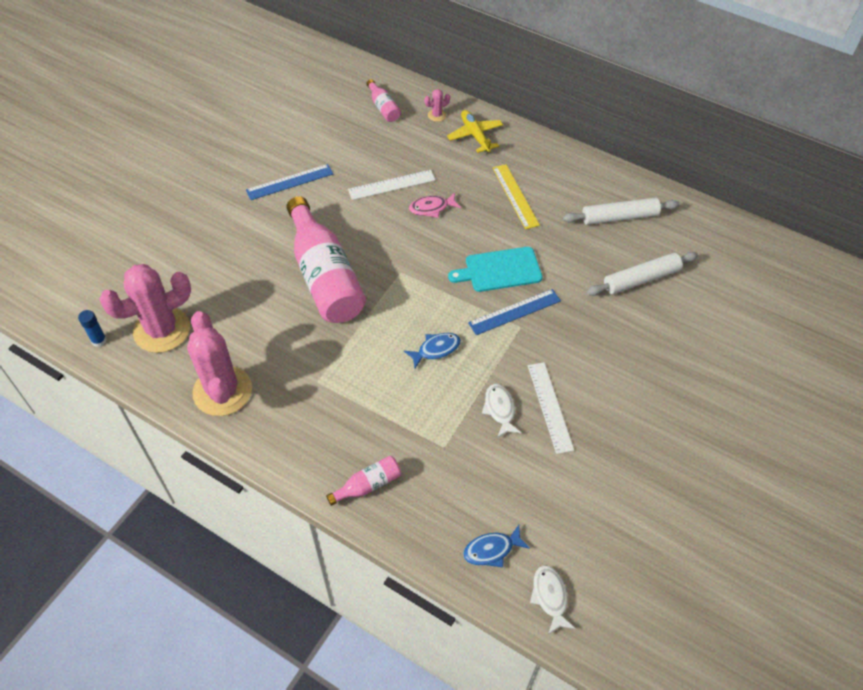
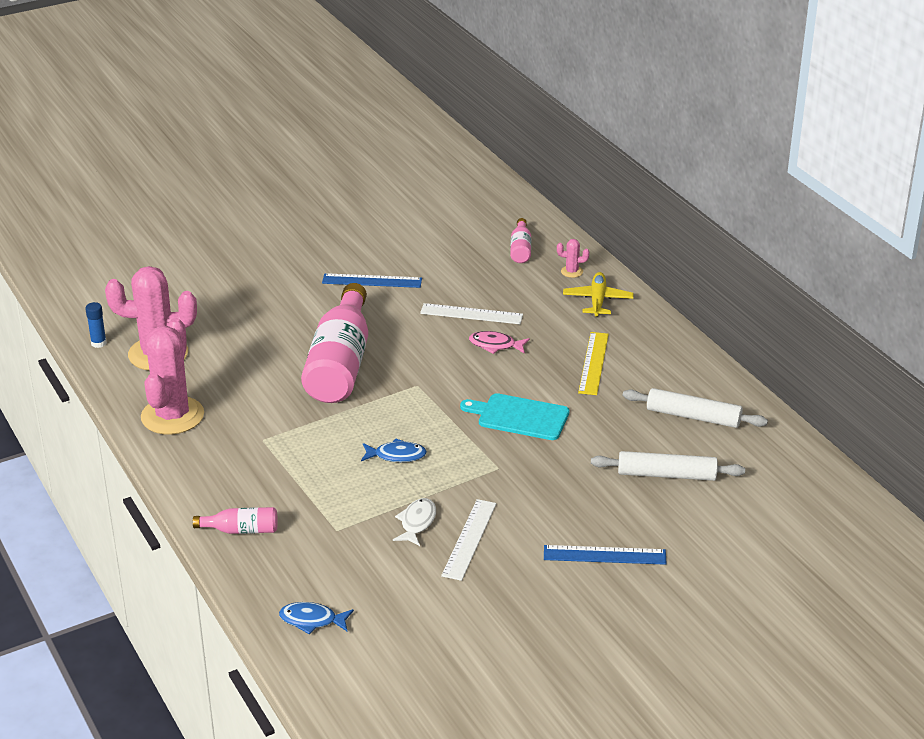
camera: 30 degrees right, 20 degrees down
blue ruler [468,289,561,335] -> blue ruler moved to [544,545,667,565]
white fish [530,565,576,635] -> none

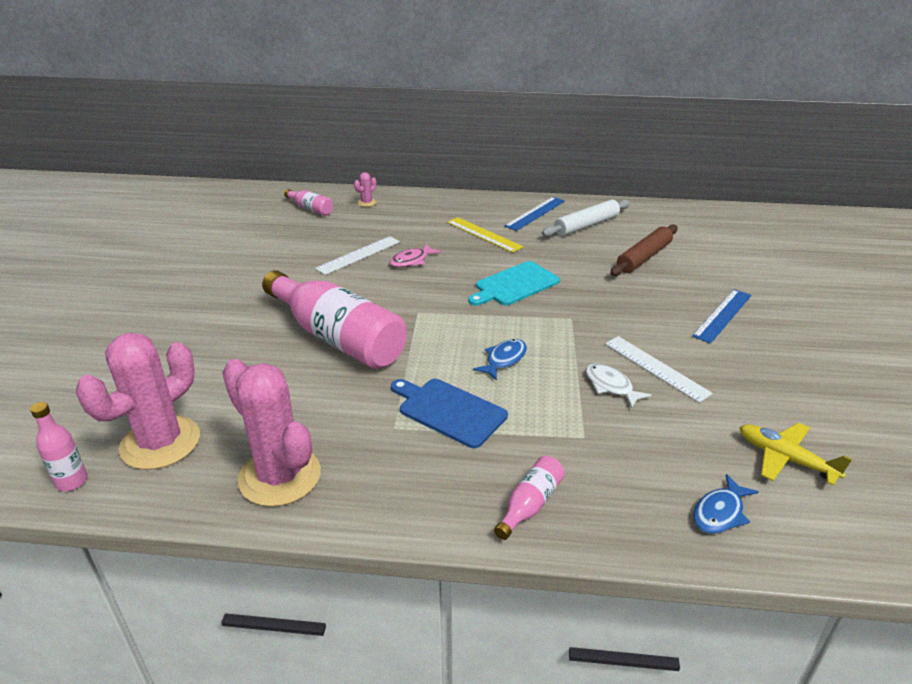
camera: 55 degrees left, 0 degrees up
blue glue stick [85,302,107,348] -> pink bottle [30,402,88,491]
blue ruler [322,273,422,288] -> blue ruler moved to [504,197,565,231]
yellow plane [563,272,634,317] -> yellow plane moved to [739,423,852,486]
white rolling pin [591,451,745,481] -> brown rolling pin [610,225,678,276]
none -> blue cutting board [391,379,508,448]

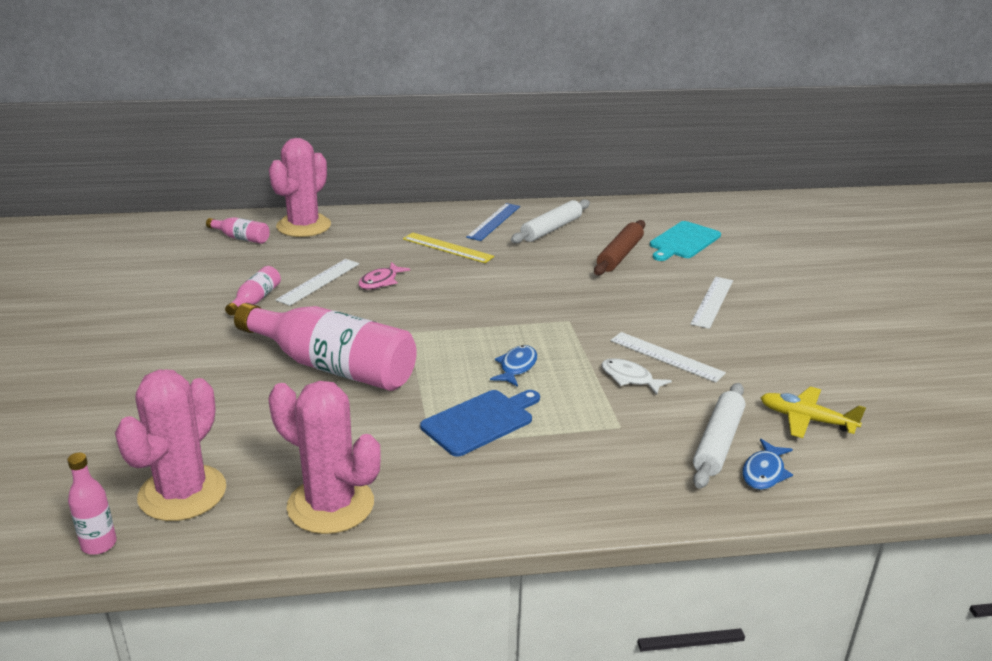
camera: 15 degrees left, 5 degrees down
pink cactus [354,172,377,207] -> pink cactus [269,138,331,237], size x2.50
blue cutting board [391,379,508,448] -> blue cutting board turned 120 degrees clockwise [420,390,540,457]
turquoise cutting board [468,261,560,306] -> turquoise cutting board moved to [650,221,721,261]
pink bottle [494,456,565,540] -> pink bottle moved to [225,266,281,316]
blue ruler [692,289,751,344] -> white ruler [690,277,733,329]
none -> white rolling pin [693,383,745,489]

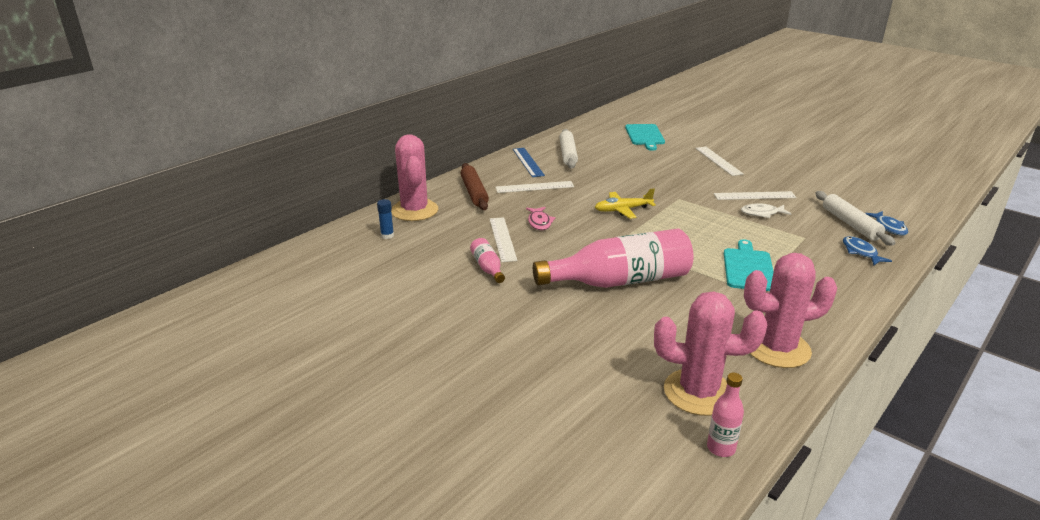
camera: 40 degrees left, 0 degrees up
pink cactus [115,370,226,521] -> pink cactus turned 60 degrees counterclockwise [654,292,767,416]
pink bottle [206,217,270,244] -> blue glue stick [377,199,394,239]
yellow ruler [403,232,494,263] -> white ruler [496,181,574,193]
blue cutting board [420,390,540,457] -> turquoise cutting board [724,239,774,291]
blue fish [490,345,537,387] -> blue fish moved to [843,236,892,266]
brown rolling pin [594,220,645,275] -> brown rolling pin moved to [461,163,489,210]
yellow plane [760,386,866,438] -> yellow plane moved to [595,189,656,219]

